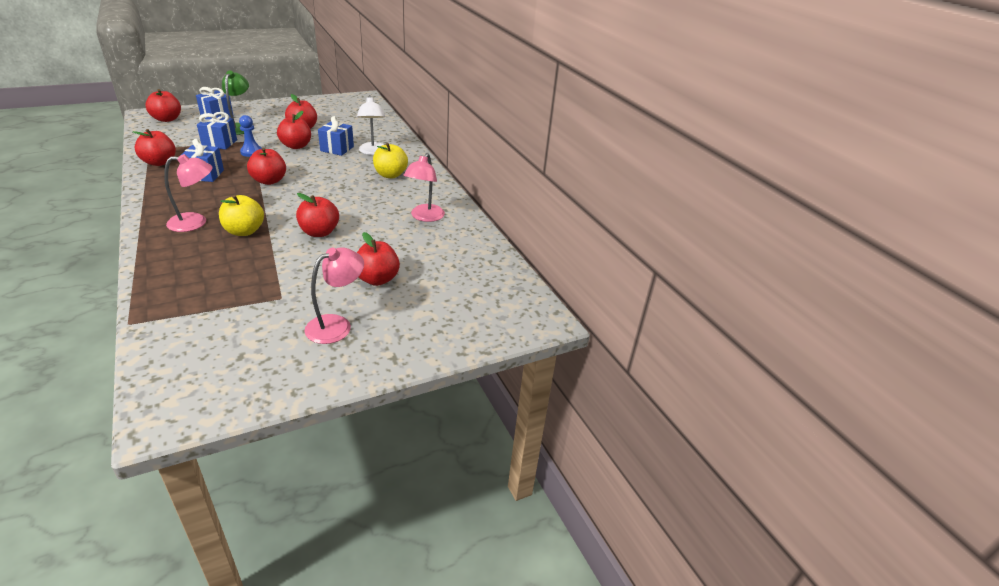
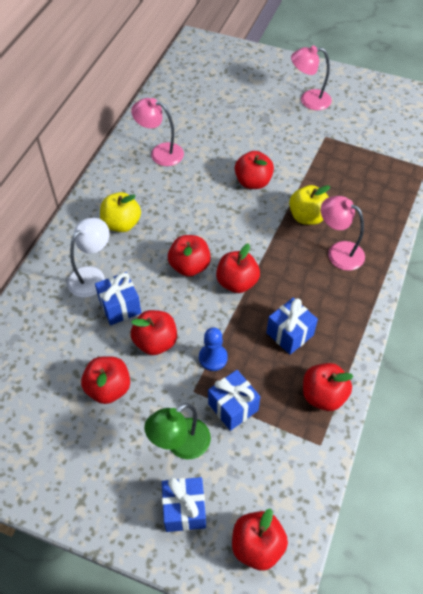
camera: 130 degrees left, 20 degrees up
red apple [357,232,400,286] -> red apple moved to [168,235,211,277]
pink lamp [404,153,445,222] -> pink lamp turned 135 degrees counterclockwise [131,98,184,166]

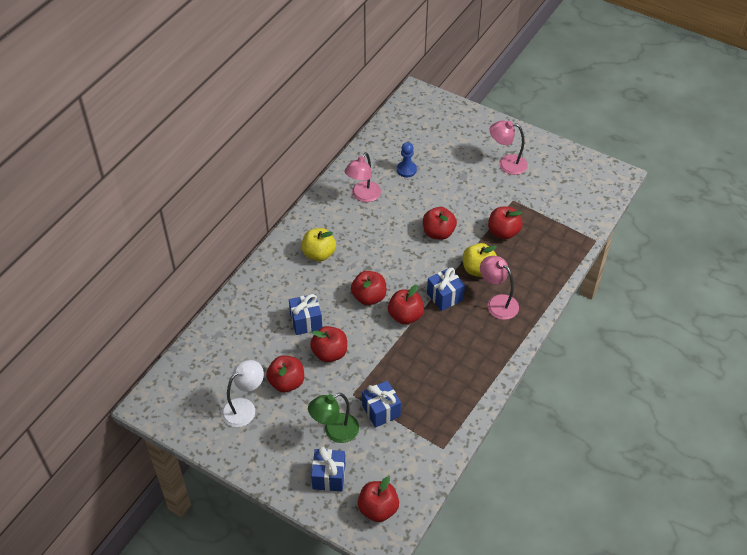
camera: 10 degrees right, 5 degrees down
white lamp [67,218,109,297] -> white lamp moved to [221,360,264,427]
pink lamp [131,98,184,166] -> pink lamp turned 90 degrees counterclockwise [344,152,381,202]
blue pawn [199,327,228,371] -> blue pawn moved to [397,142,417,177]
blue gift [266,298,318,355] -> blue gift moved to [427,268,465,311]
red apple [303,363,353,411] -> red apple moved to [488,206,522,239]

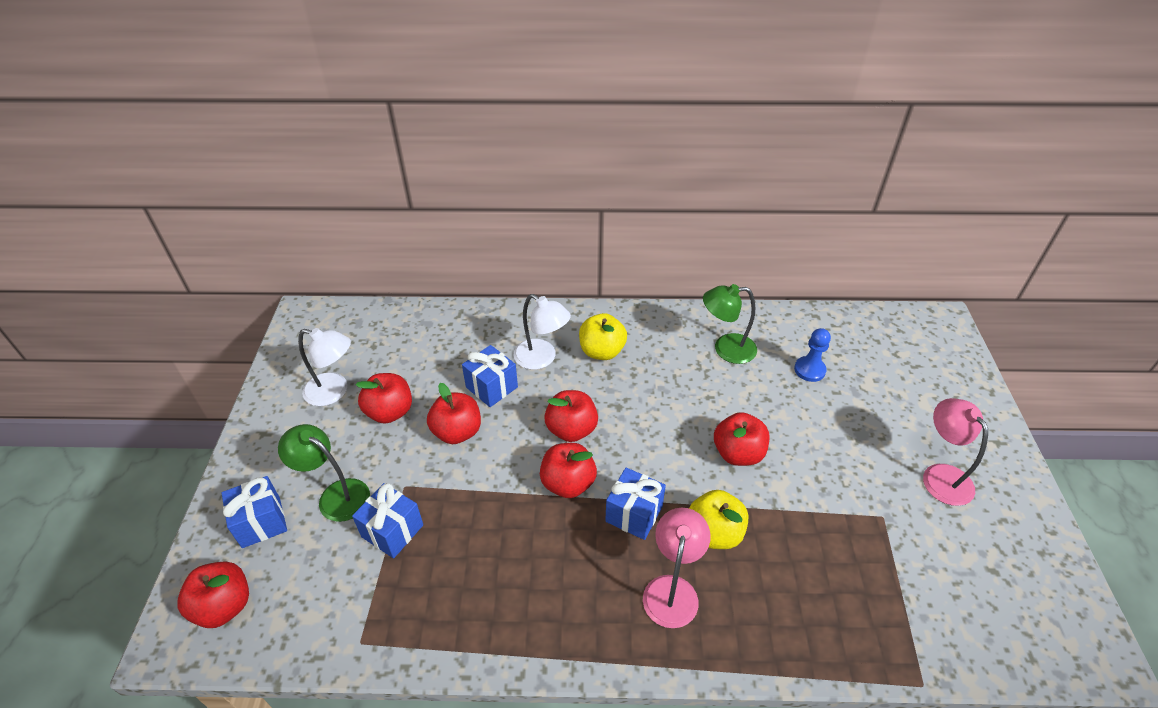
camera: 60 degrees right, 5 degrees down
pink lamp [344,152,381,202] -> green lamp [703,284,757,364]
red apple [488,206,522,239] -> none
none -> white lamp [514,294,571,370]

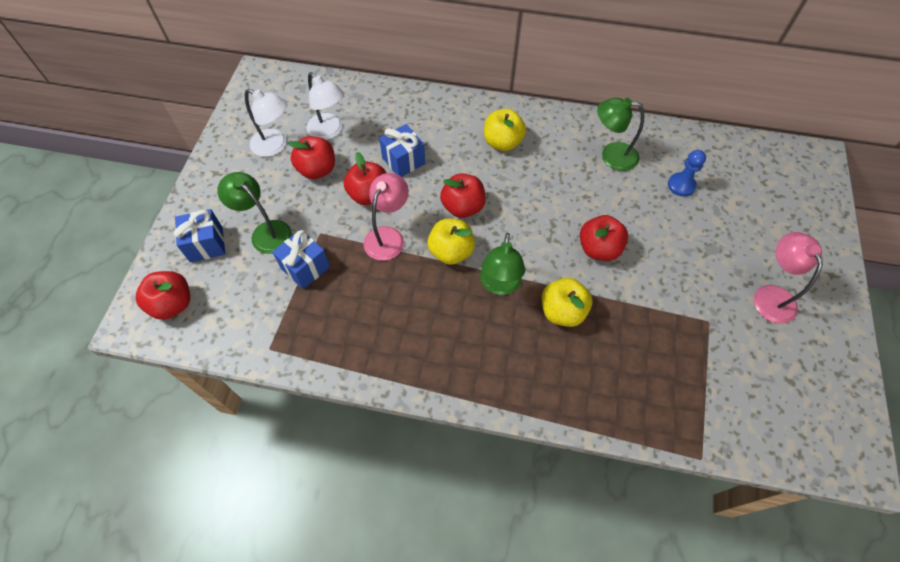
camera: 10 degrees right, 15 degrees up
white lamp [514,294,571,370] -> white lamp moved to [306,72,344,140]
red apple [540,443,597,498] -> yellow apple [427,219,475,265]
blue gift [605,468,666,540] -> green lamp [480,233,525,295]
pink lamp [643,508,711,628] -> pink lamp moved to [363,173,409,261]

